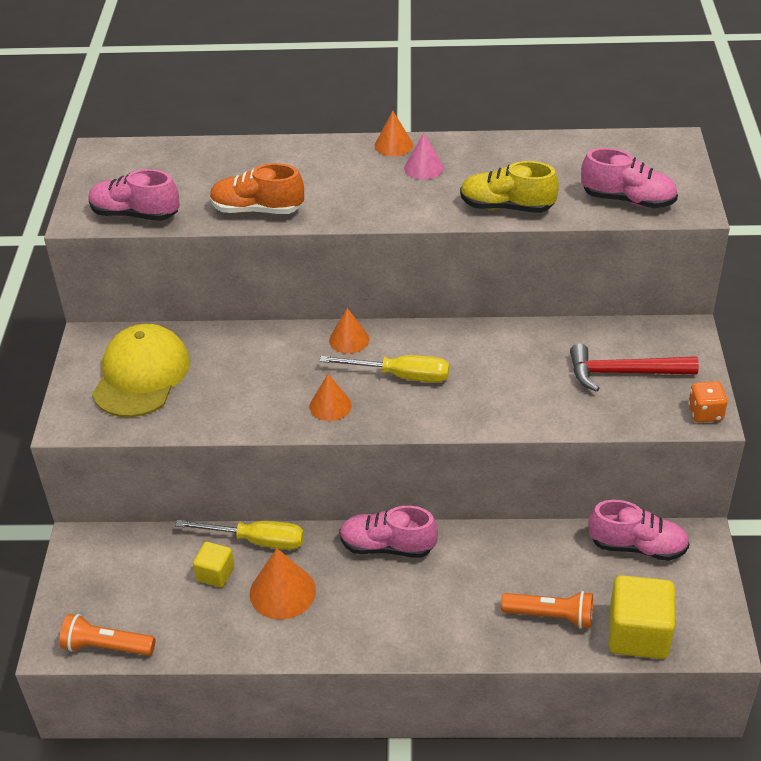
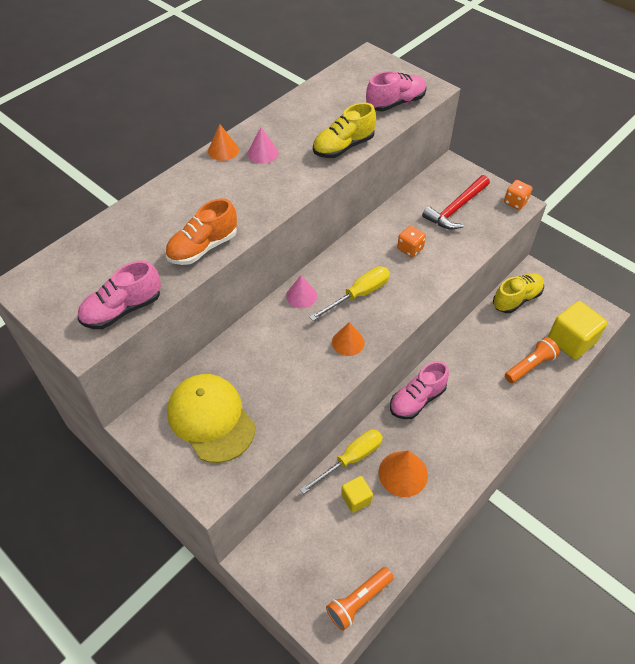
camera: 50 degrees left, 10 degrees up
orange cone [329,308,369,354] -> pink cone [286,275,317,308]
pink shoe [588,500,690,561] -> yellow shoe [493,273,544,313]
none -> orange dice [397,226,426,257]

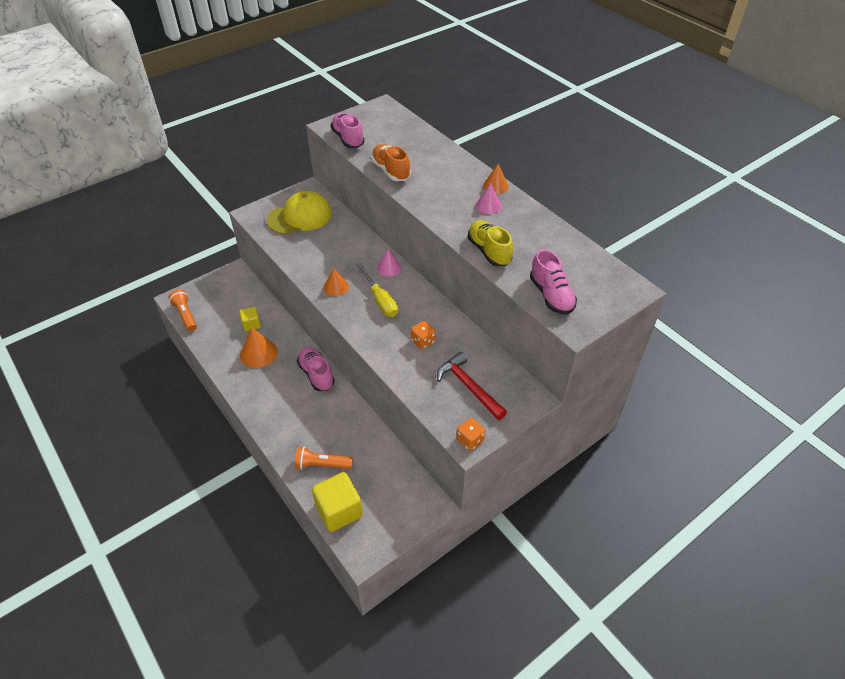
camera: 100 degrees right, 5 degrees down
yellow screwdriver [300,429,383,494] -> none
yellow shoe [493,273,544,313] -> none
orange flashlight [505,337,560,383] -> orange flashlight turned 120 degrees clockwise [295,446,353,470]

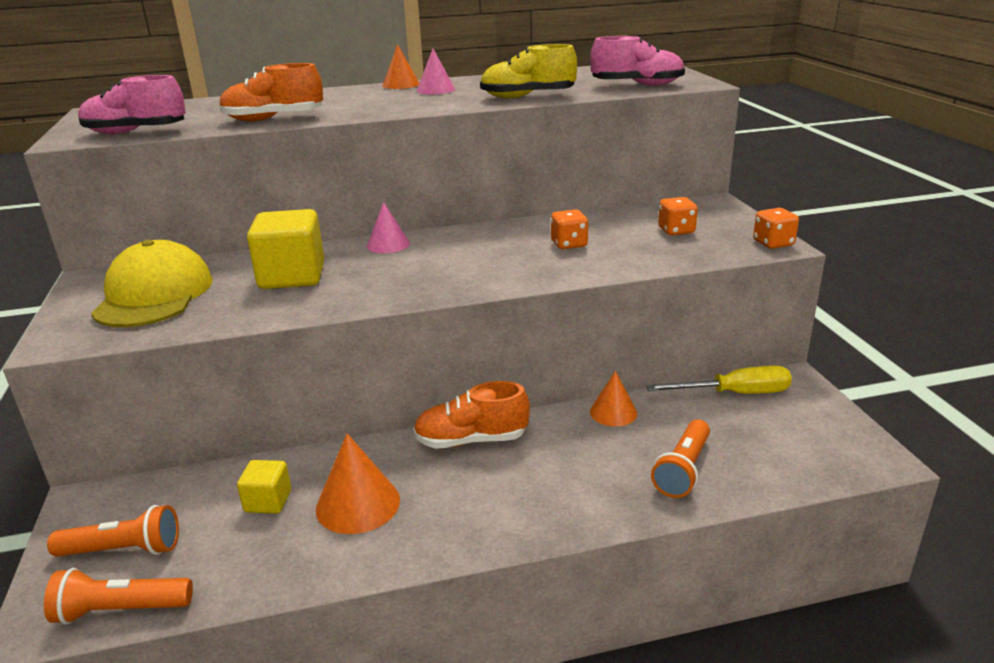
camera: 65 degrees left, 20 degrees down
pink shoe [297,347,334,391] -> orange shoe [413,381,530,449]
yellow cube [312,472,363,532] -> yellow cube moved to [247,209,324,289]
orange cone [324,268,349,296] -> orange cone moved to [590,371,637,426]
yellow screwdriver [356,263,398,317] -> yellow screwdriver moved to [646,366,792,394]
red hammer [437,352,507,420] -> orange dice [658,197,698,235]
none -> orange flashlight [47,505,179,557]

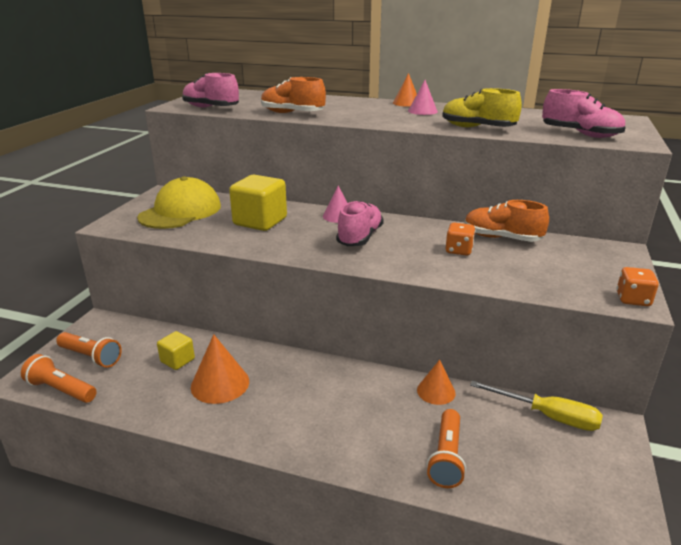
camera: 30 degrees right, 0 degrees up
orange shoe [413,381,530,449] -> orange shoe moved to [465,200,549,242]
orange flashlight [651,419,710,498] -> orange flashlight turned 45 degrees counterclockwise [427,409,466,488]
orange dice [658,197,698,235] -> none
none -> pink shoe [336,201,384,246]

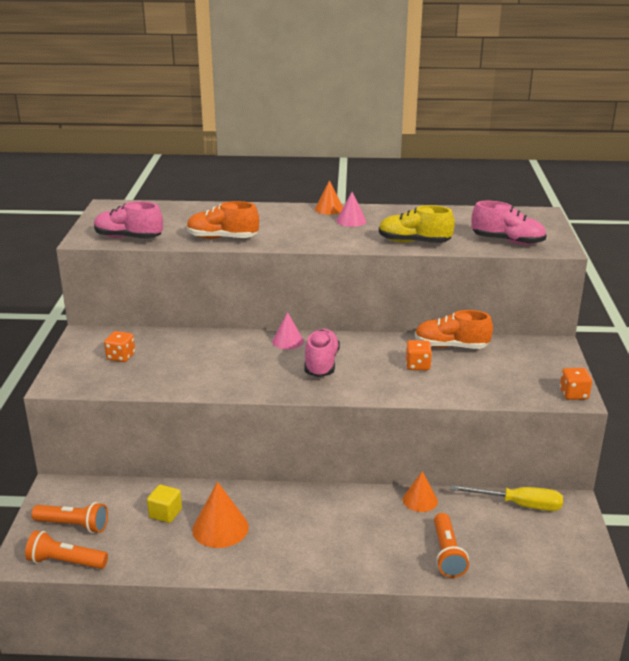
camera: 15 degrees left, 0 degrees up
yellow cap [137,176,221,229] -> orange dice [104,331,135,362]
yellow cube [229,175,287,231] -> none

